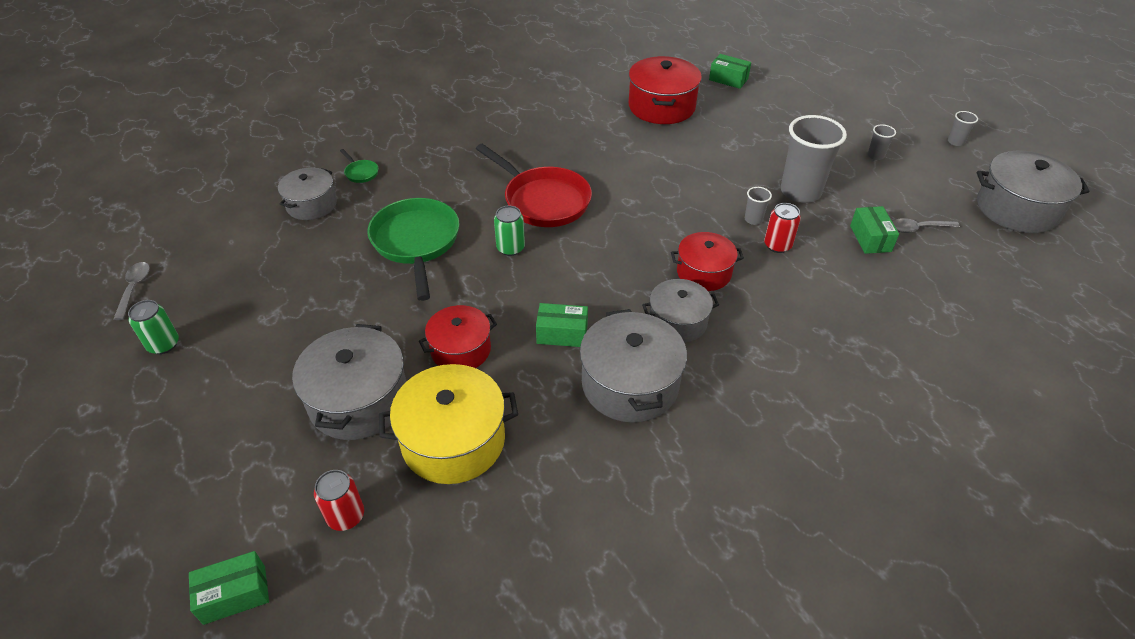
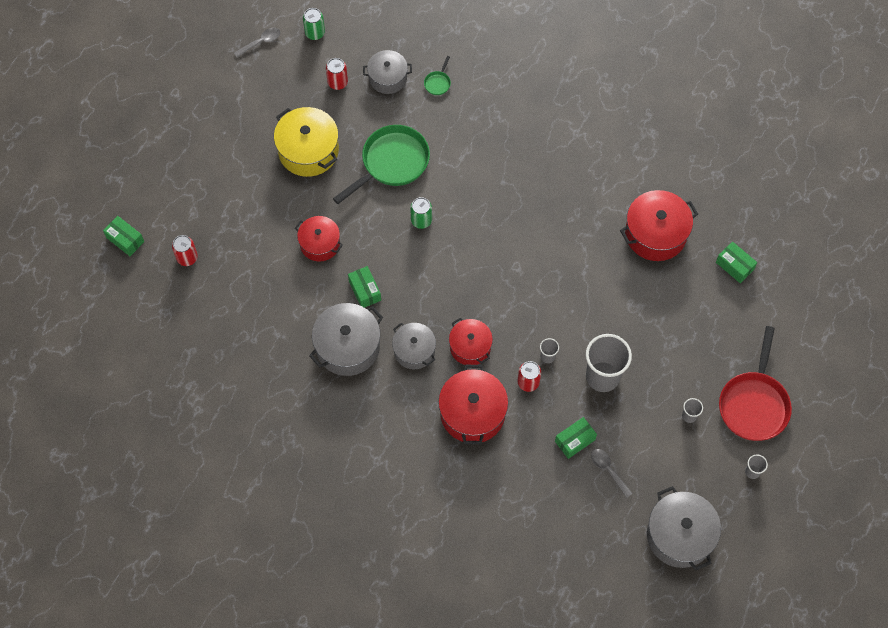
camera: 60 degrees right, 20 degrees up
green can [128,300,179,354] -> green can moved to [303,8,325,40]
grey pot [292,324,407,440] -> none
yellow pot [379,364,518,484] -> yellow pot moved to [274,107,339,177]
red pan [476,144,592,227] -> red pan moved to [719,326,792,441]
green box [709,54,751,89] -> green box turned 45 degrees counterclockwise [716,241,757,283]
none -> red can [326,58,348,90]
none -> red pot [438,365,508,444]

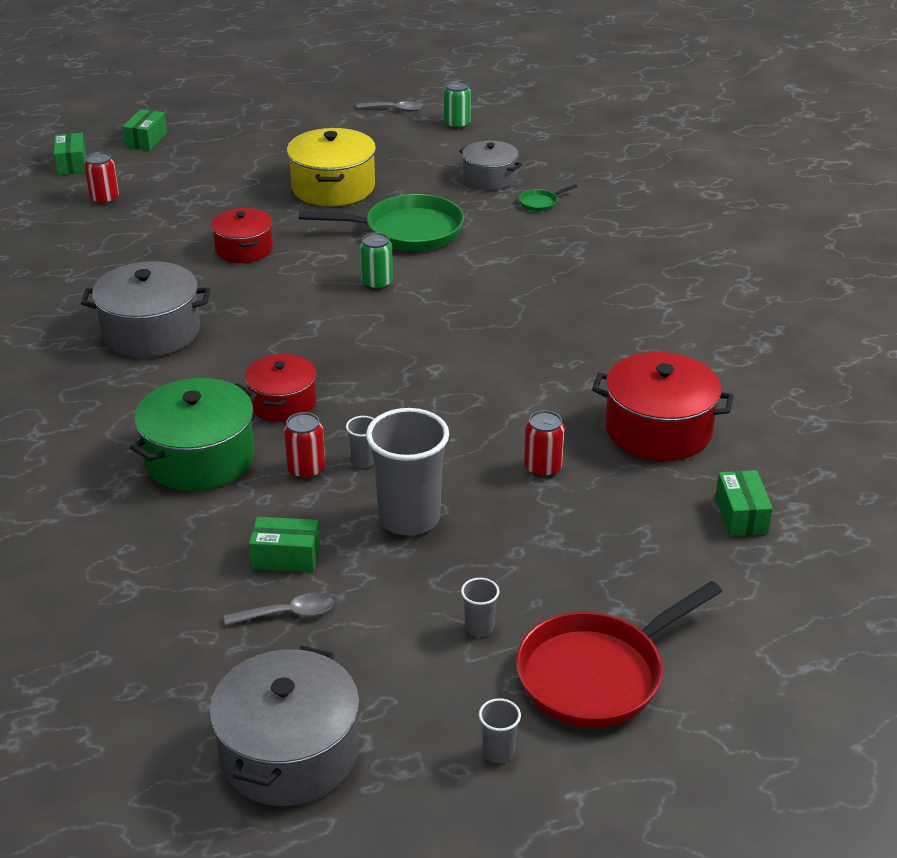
camera: 40 degrees right, 30 degrees down
red can [326,58,348,90] -> red can moved to [524,410,565,478]
green box [348,266,381,308] -> green box moved to [122,109,167,151]
grey pot [392,323,436,369] -> none
red pot [438,365,508,444] -> green pot [130,378,257,491]
grey spoon [591,449,633,498] -> grey spoon turned 75 degrees clockwise [224,592,334,626]

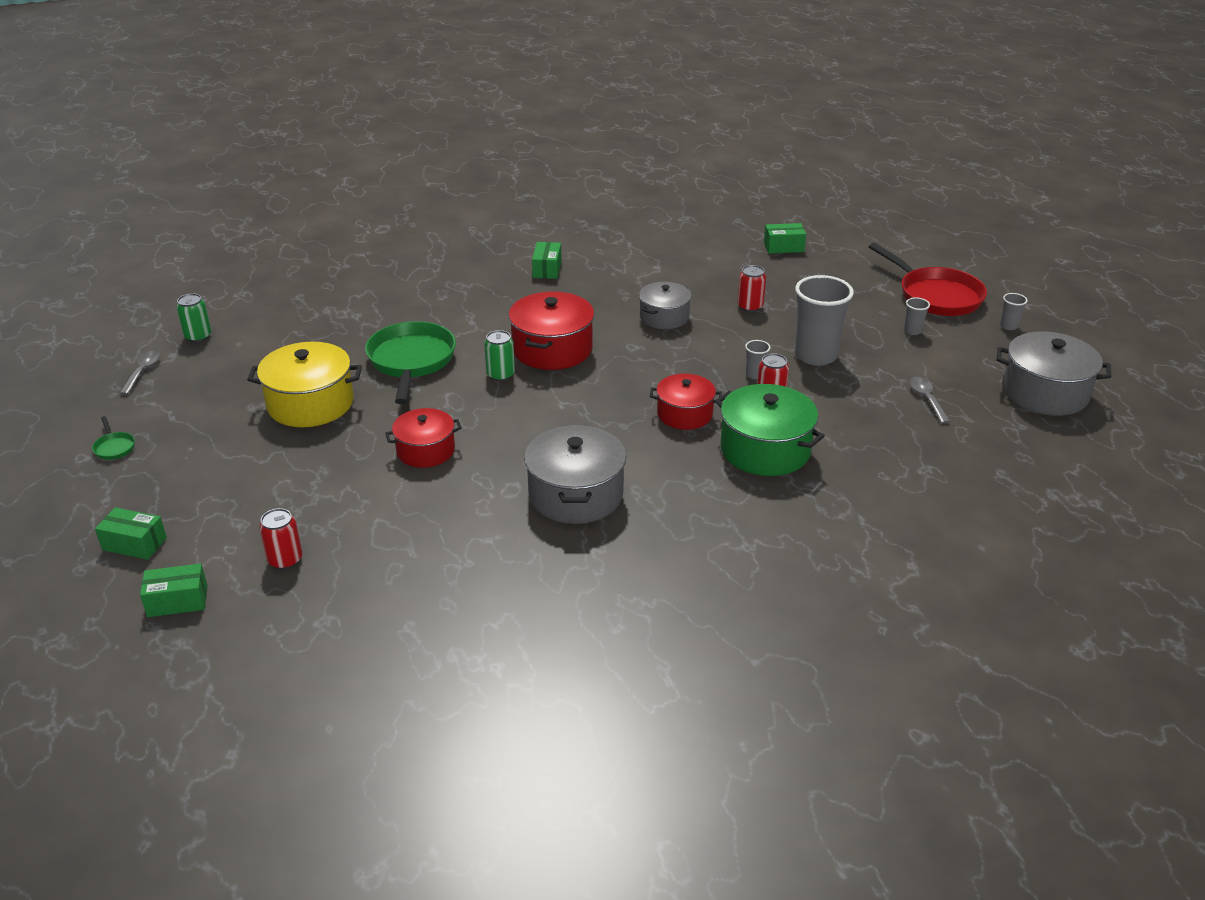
camera: 90 degrees left, 0 degrees up
green box [249,517,320,573] -> green box moved to [532,242,562,279]
grey pot [459,140,522,190] -> grey pot moved to [639,282,692,329]
green pan [519,184,578,212] -> green pan moved to [92,416,135,460]
red pot [592,352,734,461] -> red pot moved to [509,292,594,370]

